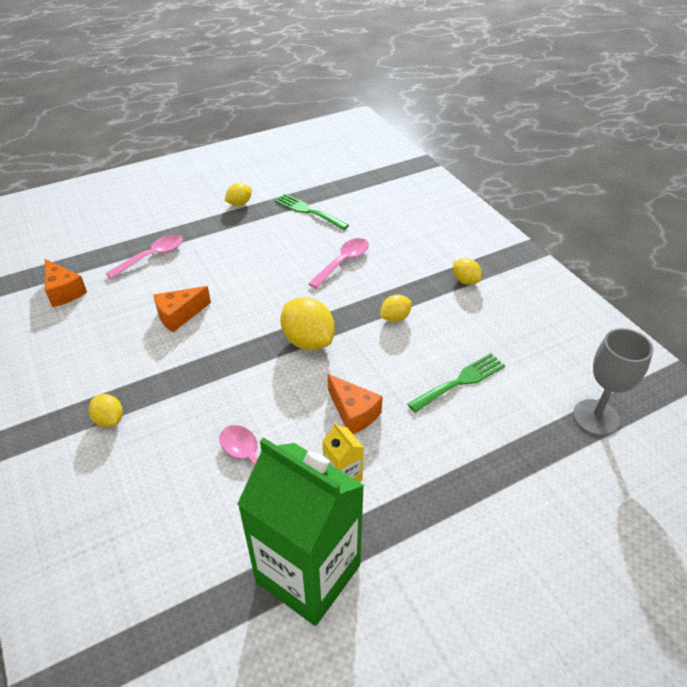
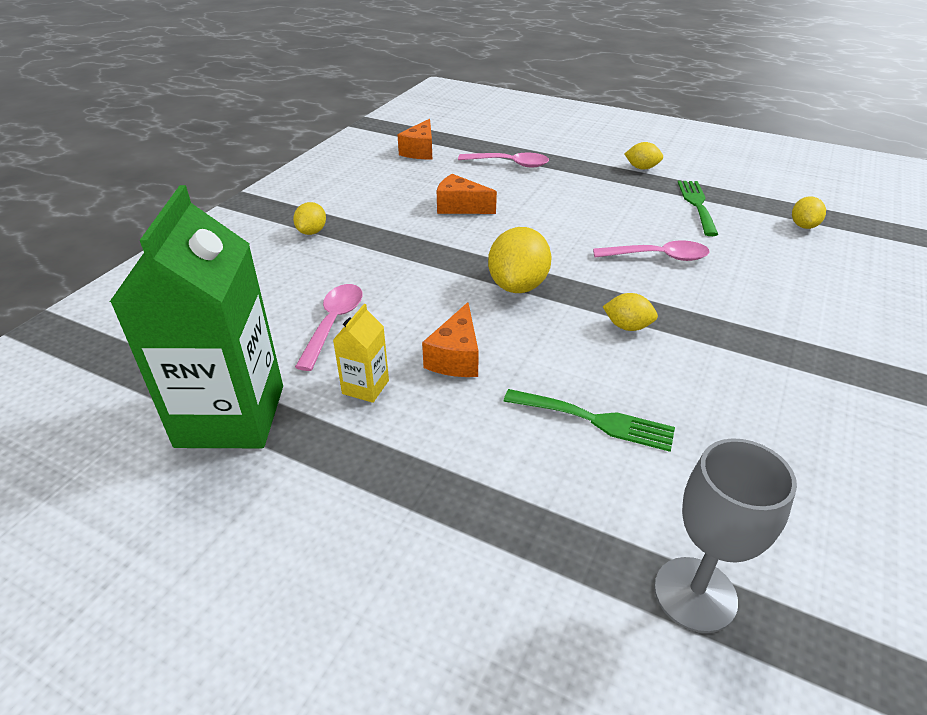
camera: 55 degrees right, 5 degrees down
yellow lemon [453,258,482,285] -> yellow lemon moved to [792,197,826,229]

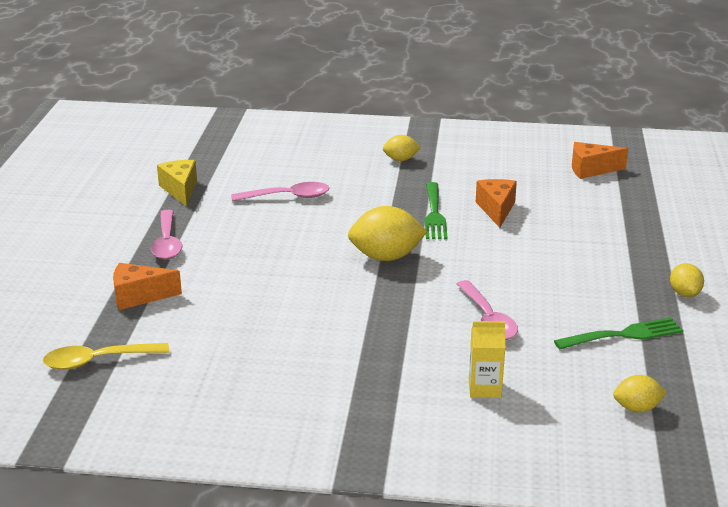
camera: 70 degrees right, 10 degrees down
green carton [110,185,283,448] -> yellow cheese [157,160,197,206]
yellow carton [333,304,389,403] -> yellow carton moved to [469,321,505,398]
orange cheese [422,302,479,377] -> orange cheese moved to [113,263,182,310]
pink spoon [458,152,549,168] -> pink spoon moved to [151,210,182,259]
green fork [504,389,675,452] -> green fork moved to [425,182,448,239]
yellow lemon [602,293,658,331] -> none
grey goblet [654,438,797,633] -> yellow spoon [43,343,169,370]

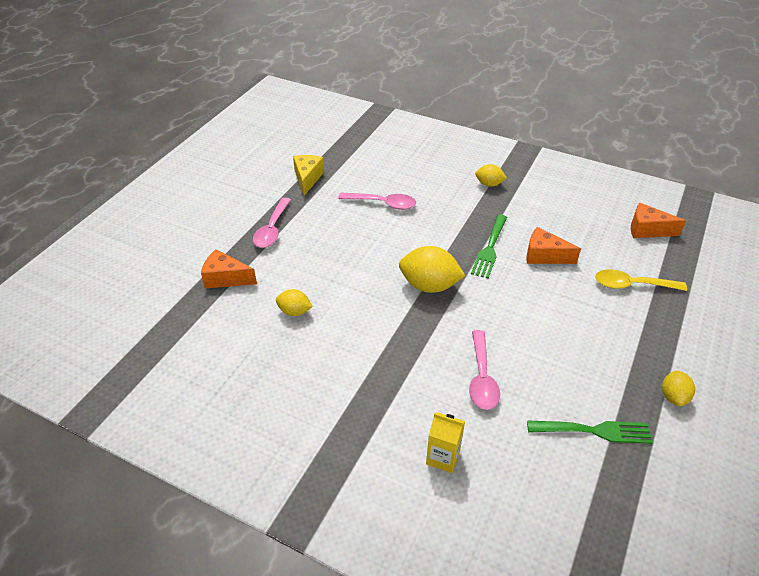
camera: 20 degrees right, 15 degrees up
yellow spoon [43,343,169,370] -> yellow spoon moved to [595,269,687,291]
orange cheese [476,179,517,228] -> orange cheese turned 90 degrees counterclockwise [526,227,581,264]
yellow lemon [613,375,667,413] -> yellow lemon moved to [276,289,313,316]

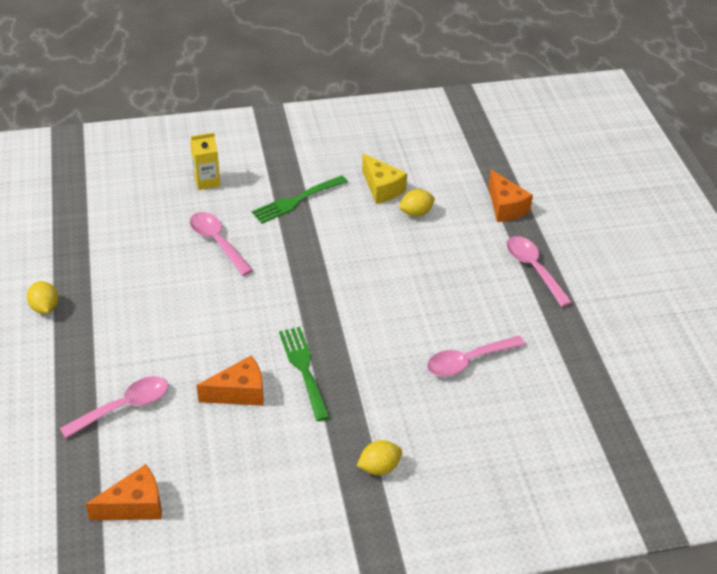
camera: 140 degrees right, 0 degrees up
orange cheese [201,249,257,289] -> orange cheese turned 90 degrees clockwise [488,170,533,222]
yellow cheese [293,155,324,196] -> yellow cheese moved to [362,153,407,204]
yellow lemon [399,246,465,293] -> none
green fork [527,420,653,444] -> green fork moved to [252,175,348,224]
yellow spoon [595,269,687,291] -> pink spoon [60,376,169,439]

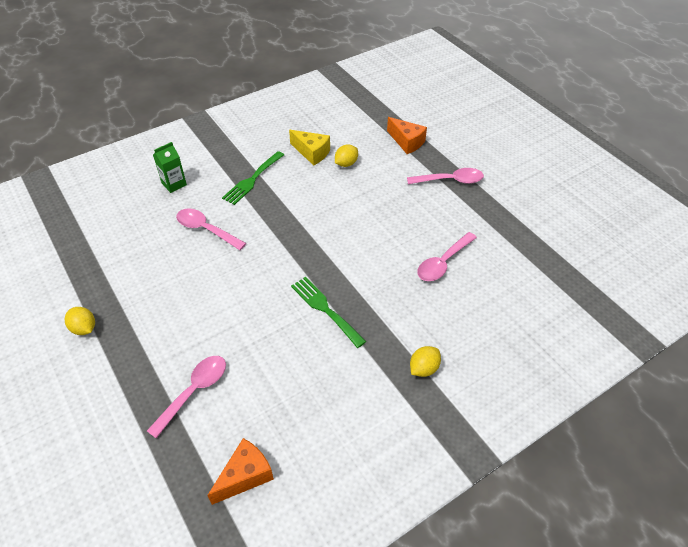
camera: 20 degrees left, 5 degrees up
yellow carton [190,133,221,190] -> green carton [153,142,187,193]
orange cheese [196,356,264,406] -> none
pink spoon [507,236,572,307] -> pink spoon turned 135 degrees clockwise [407,168,484,184]

